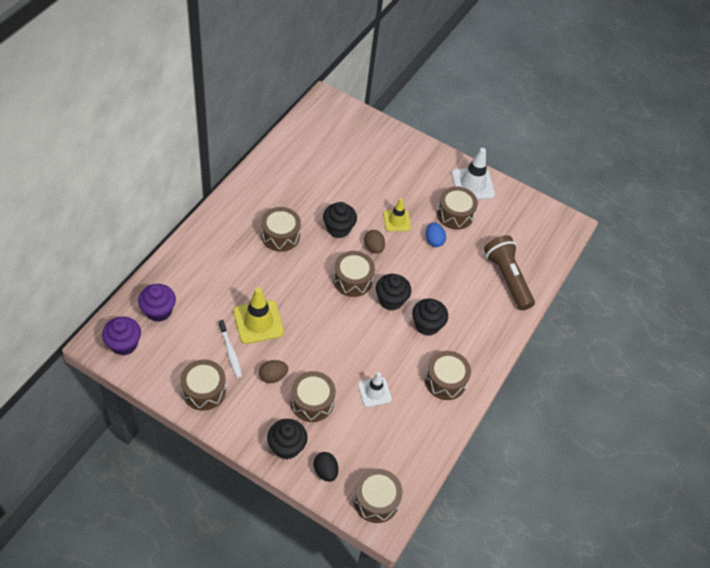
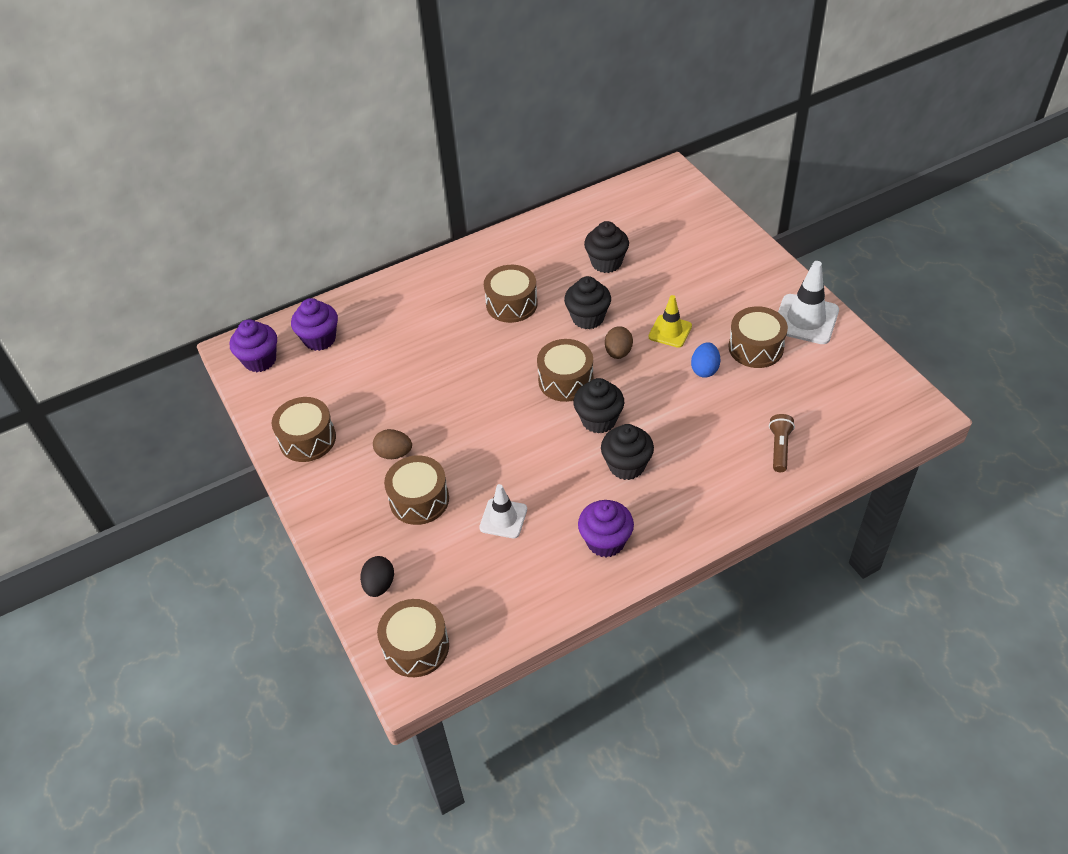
camera: 40 degrees right, 5 degrees down
white toothbrush [219,320,242,378] -> none
yellow traffic cone [233,287,284,344] -> none
black cupcake [267,419,308,459] -> black cupcake moved to [584,221,629,273]
brown drum [425,351,471,400] -> purple cupcake [578,500,634,557]
brown flashlight [484,235,535,310] -> brown flashlight [769,414,795,472], size x0.52

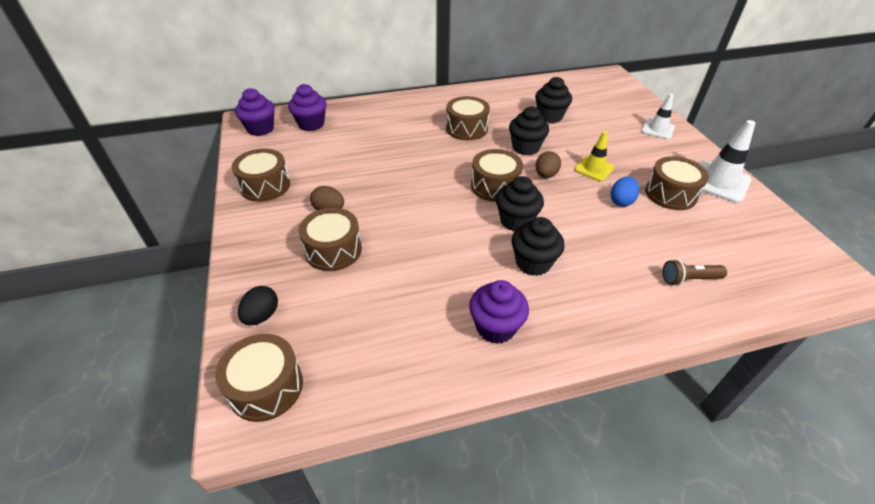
camera: 10 degrees right, 5 degrees down
white traffic cone [479,484,527,538] -> white traffic cone moved to [641,94,675,139]
brown flashlight [769,414,795,472] -> brown flashlight turned 120 degrees counterclockwise [663,259,727,286]

